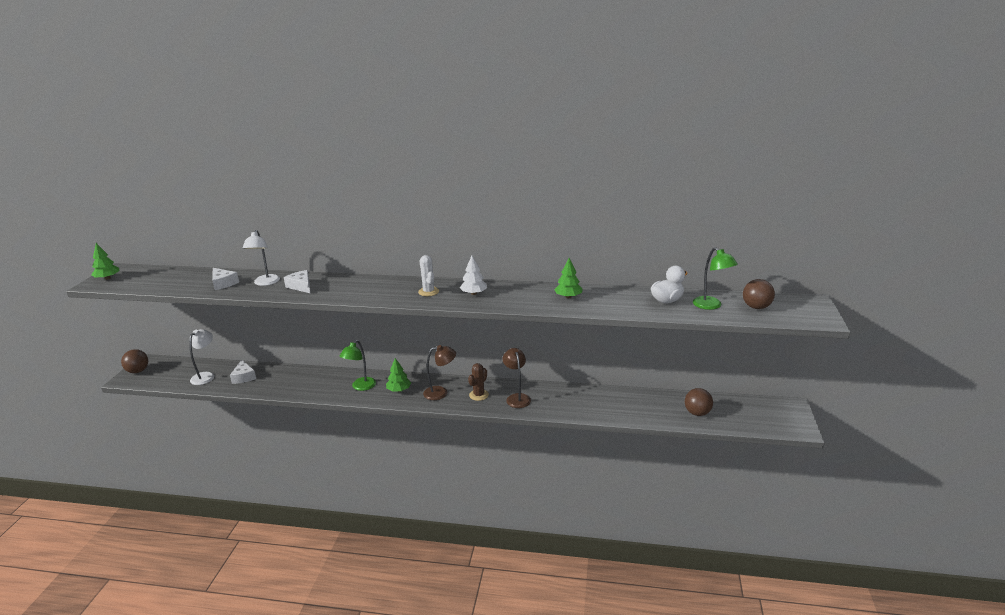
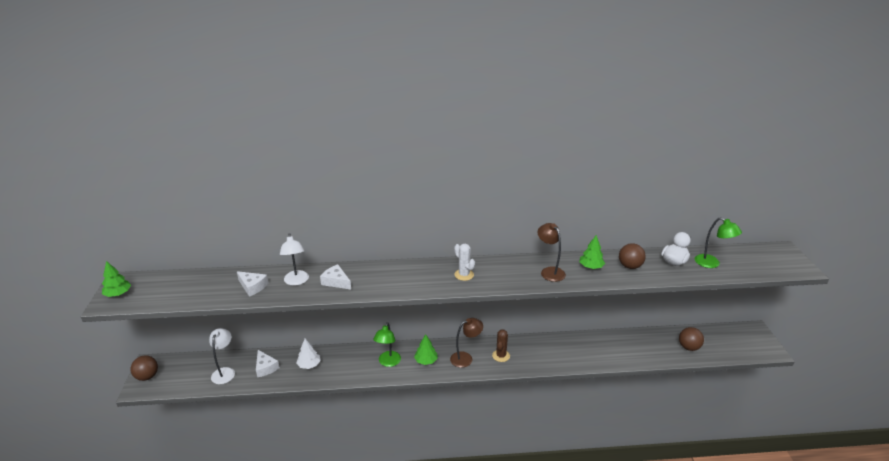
camera: 15 degrees left, 5 degrees up
white tree [460,256,487,295] -> white tree moved to [296,338,321,369]
brown lamp [503,348,531,408] -> brown lamp moved to [538,223,566,282]
brown ball [743,279,775,309] -> brown ball moved to [619,243,646,269]

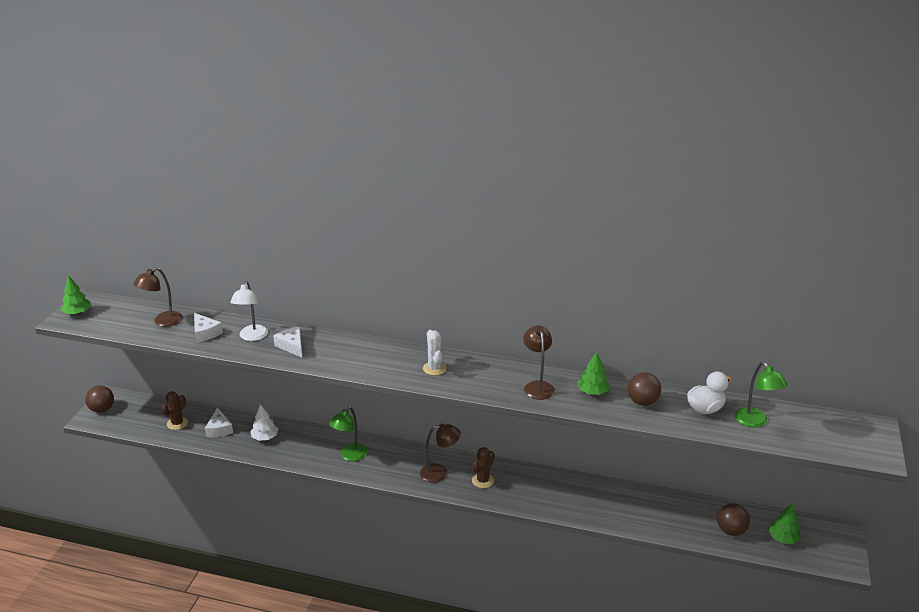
camera: 20 degrees right, 0 degrees up
white lamp [209,328,235,384] -> brown cactus [161,391,188,430]
green tree [414,334,438,365] -> green tree moved to [768,504,801,544]
none -> brown lamp [133,267,183,327]

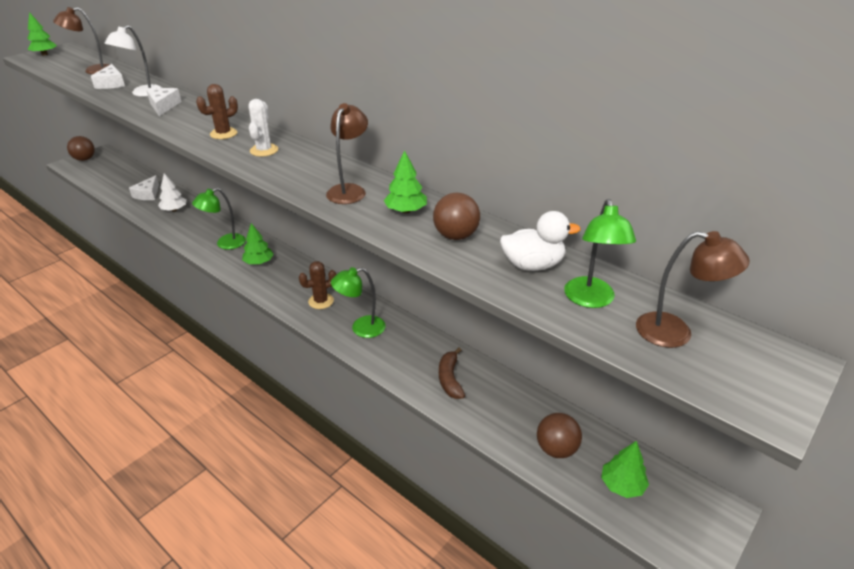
camera: 25 degrees right, 5 degrees up
brown cactus [161,391,188,430] -> brown cactus moved to [196,84,238,139]
brown lamp [420,424,461,483] -> brown lamp moved to [636,231,750,348]
none -> green tree [242,223,274,265]
none -> green lamp [331,267,386,338]
none -> brown banana [439,347,465,399]

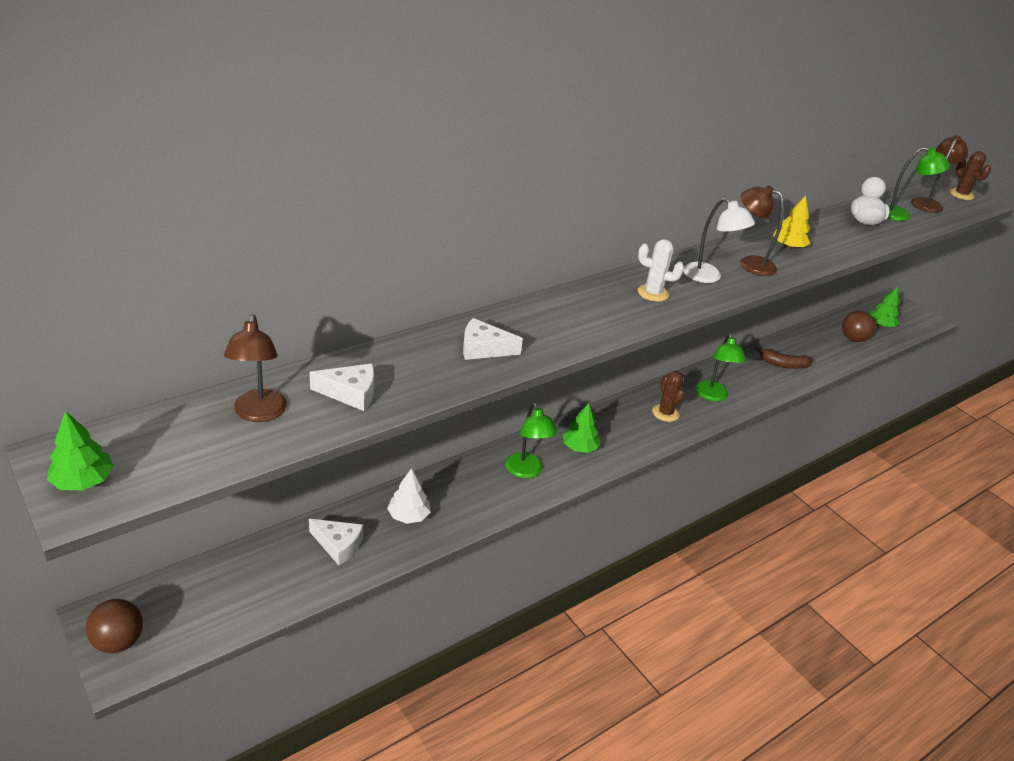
camera: 80 degrees left, 0 degrees up
white lamp [104,25,162,97] -> white lamp moved to [683,198,755,283]
brown cactus [196,84,238,139] -> brown cactus moved to [949,151,991,200]
green tree [383,150,427,213] -> yellow tree [773,196,810,249]
brown ball [433,193,480,240] -> none

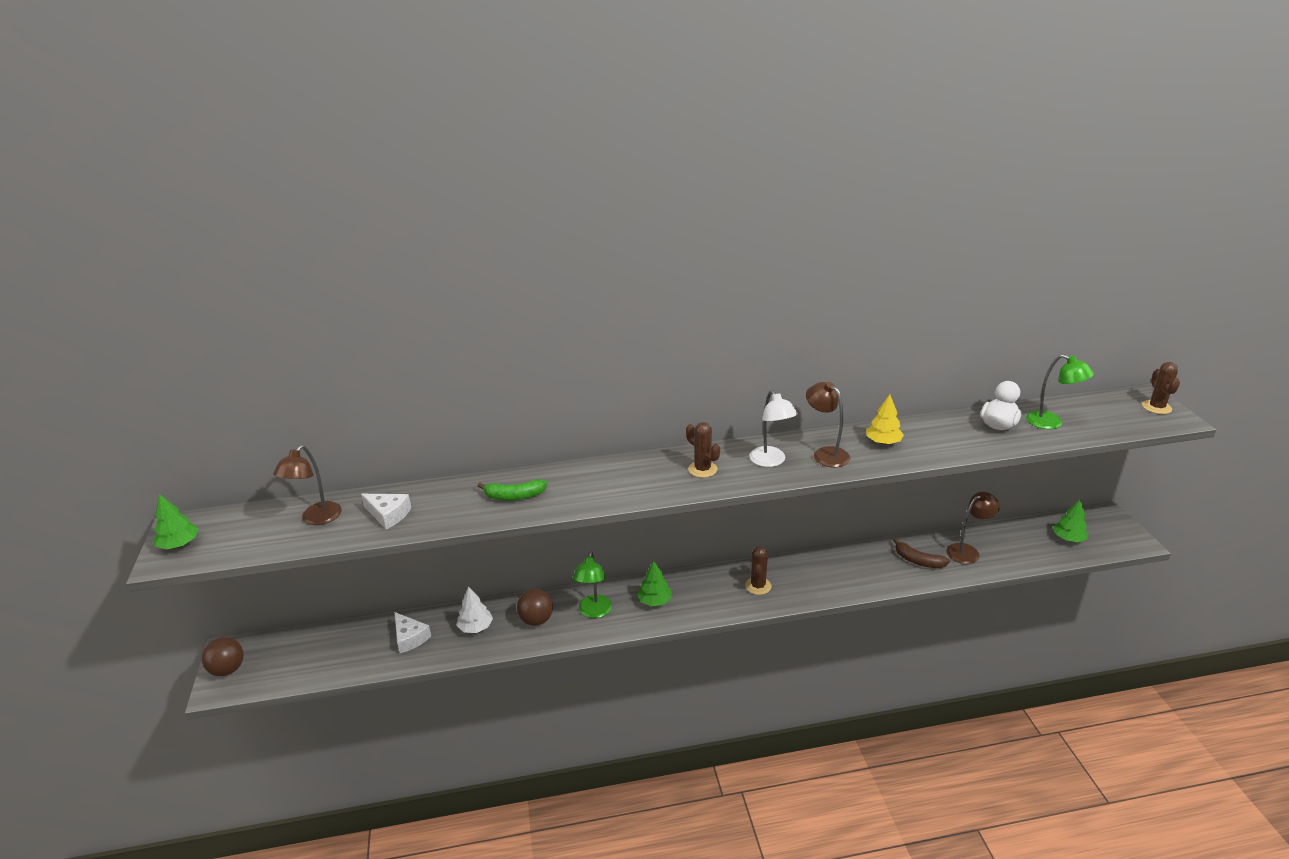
camera: 30 degrees right, 5 degrees down
white cheese [463,318,523,360] -> green banana [478,479,547,500]
white cactus [638,239,684,302] -> brown cactus [686,422,720,478]
green lamp [695,333,746,402] -> none
brown ball [842,311,876,342] -> brown ball moved to [517,589,553,626]
brown lamp [911,135,968,213] -> brown lamp moved to [946,492,1000,564]

